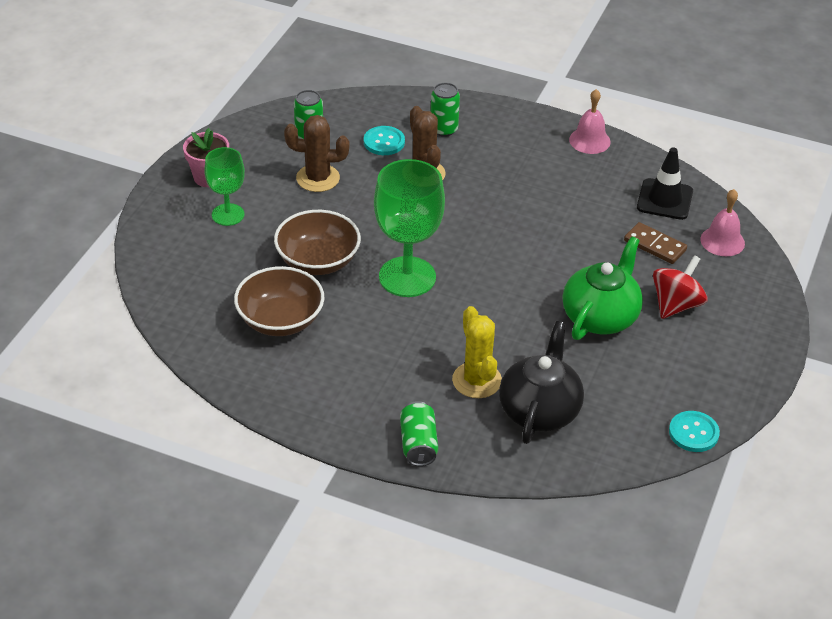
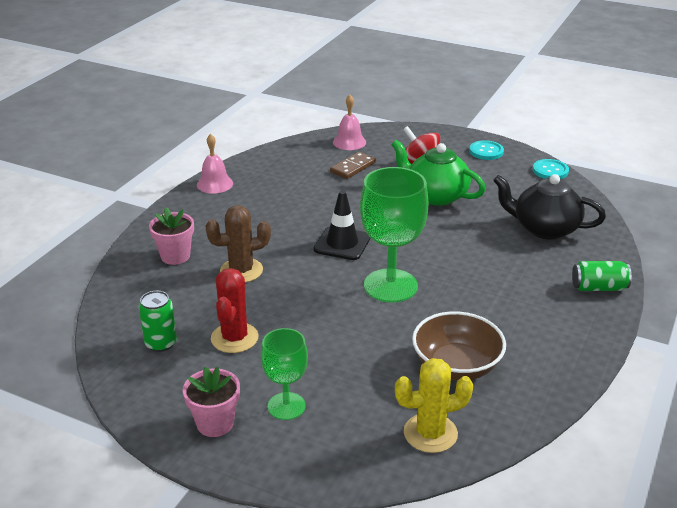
camera: 85 degrees left, 10 degrees down
brown bowl [274,210,361,275] -> none
brown cactus [284,115,349,192] -> red cactus [211,268,259,353]
turquoise button [364,126,405,155] -> turquoise button moved to [469,140,504,160]
green can [431,83,460,137] -> pink flower pot [149,207,194,265]
yellow cactus [452,306,502,398] -> yellow cactus moved to [395,358,473,453]
black traffic cone [637,147,693,220] -> black traffic cone moved to [314,190,370,260]

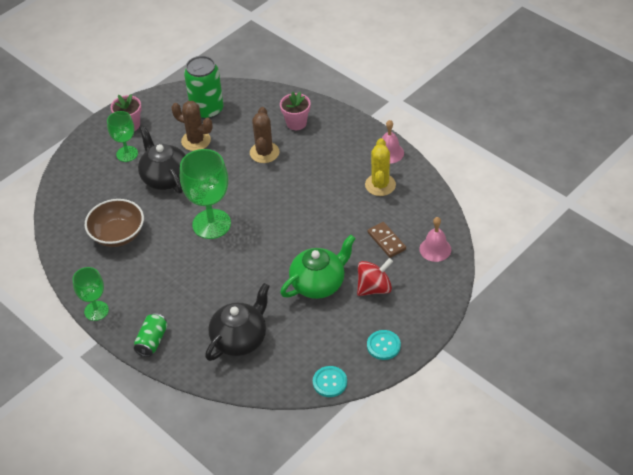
camera: 110 degrees right, 15 degrees up
green can [139,291,177,352] -> green can [184,56,224,119], size x1.74
red cactus [211,268,259,353] -> brown cactus [171,101,213,151]
black traffic cone [314,190,370,260] -> none
yellow cactus [395,358,473,453] -> yellow cactus moved to [365,138,396,196]
none -> green goblet [73,267,109,321]
none -> black teapot [138,127,186,194]

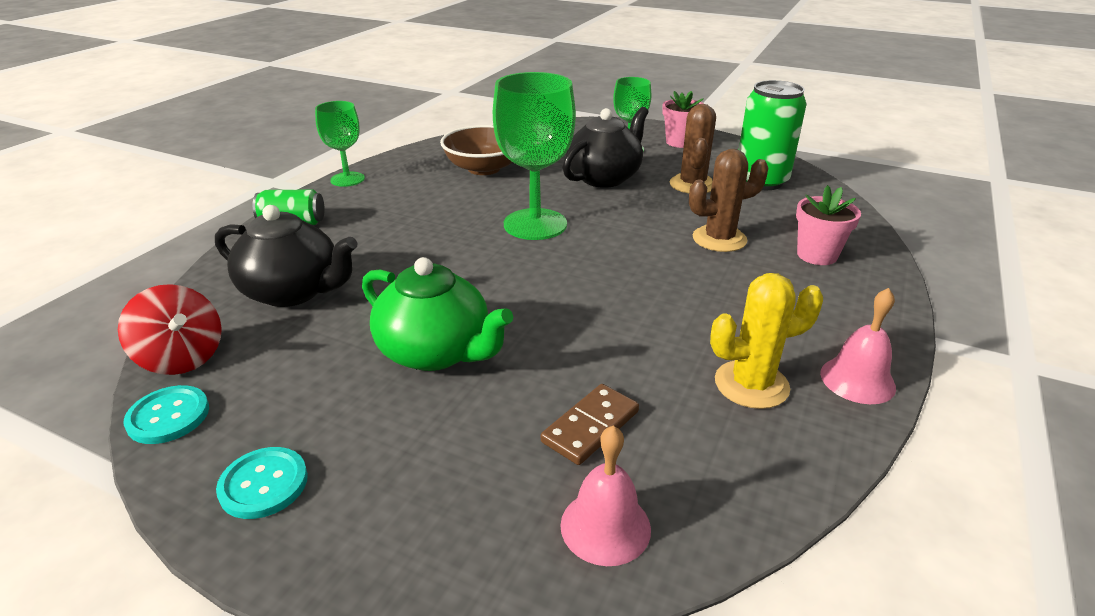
camera: 70 degrees right, 15 degrees down
red spinning top [357,258,393,296] -> red spinning top moved to [118,284,222,375]

